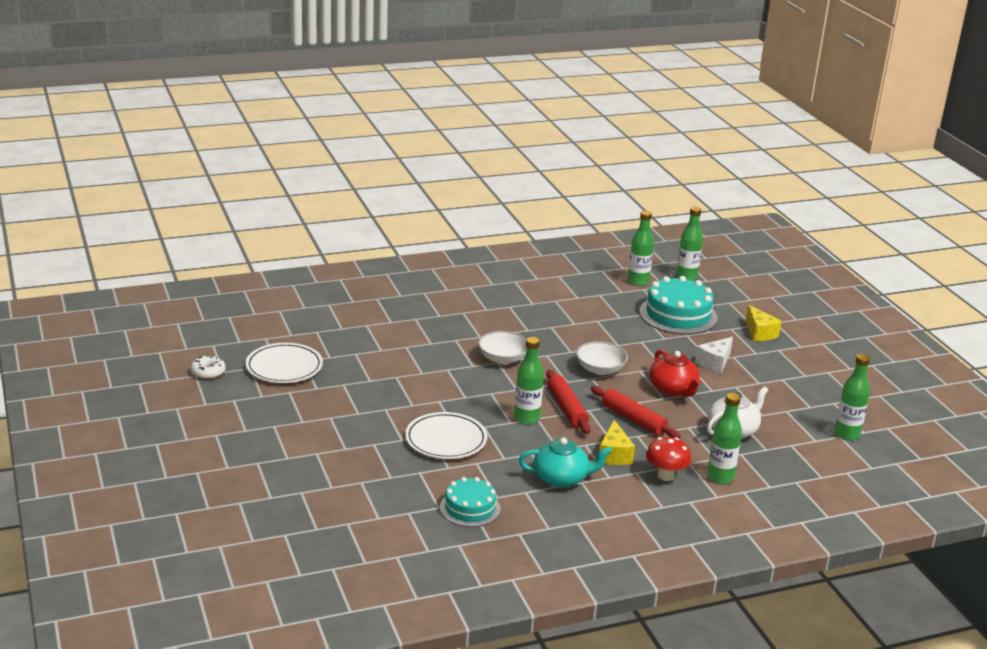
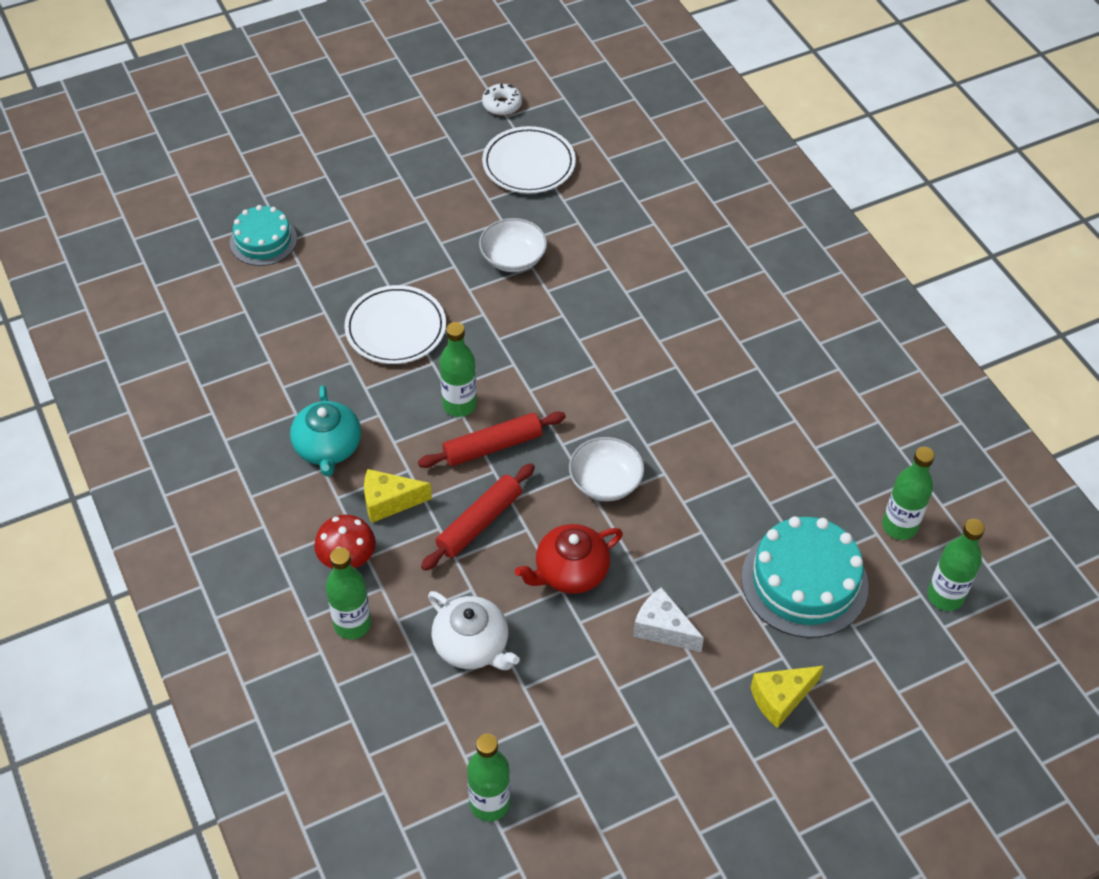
camera: 85 degrees right, 25 degrees up
turquoise cake [440,477,500,527] -> turquoise cake moved to [230,205,297,266]
white bowl [478,331,527,364] -> white bowl moved to [479,218,547,272]

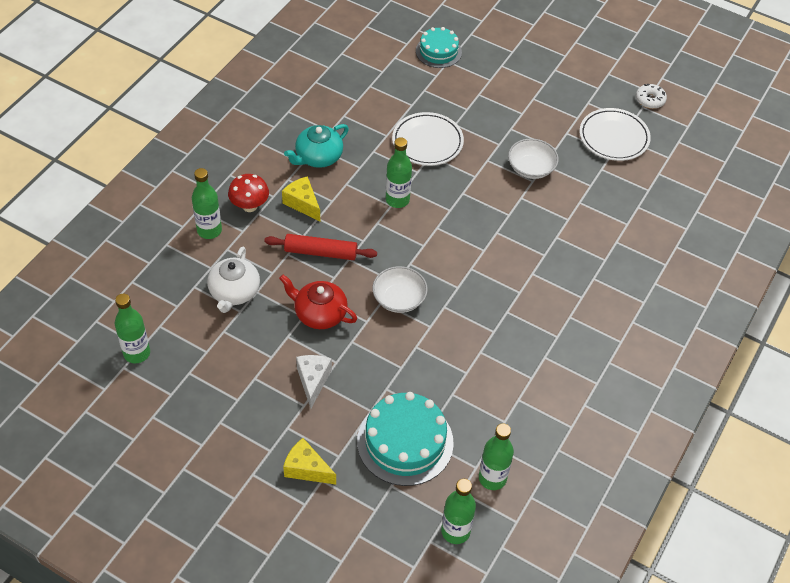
camera: 55 degrees right, 0 degrees up
red rolling pin [418,411,566,468] -> none

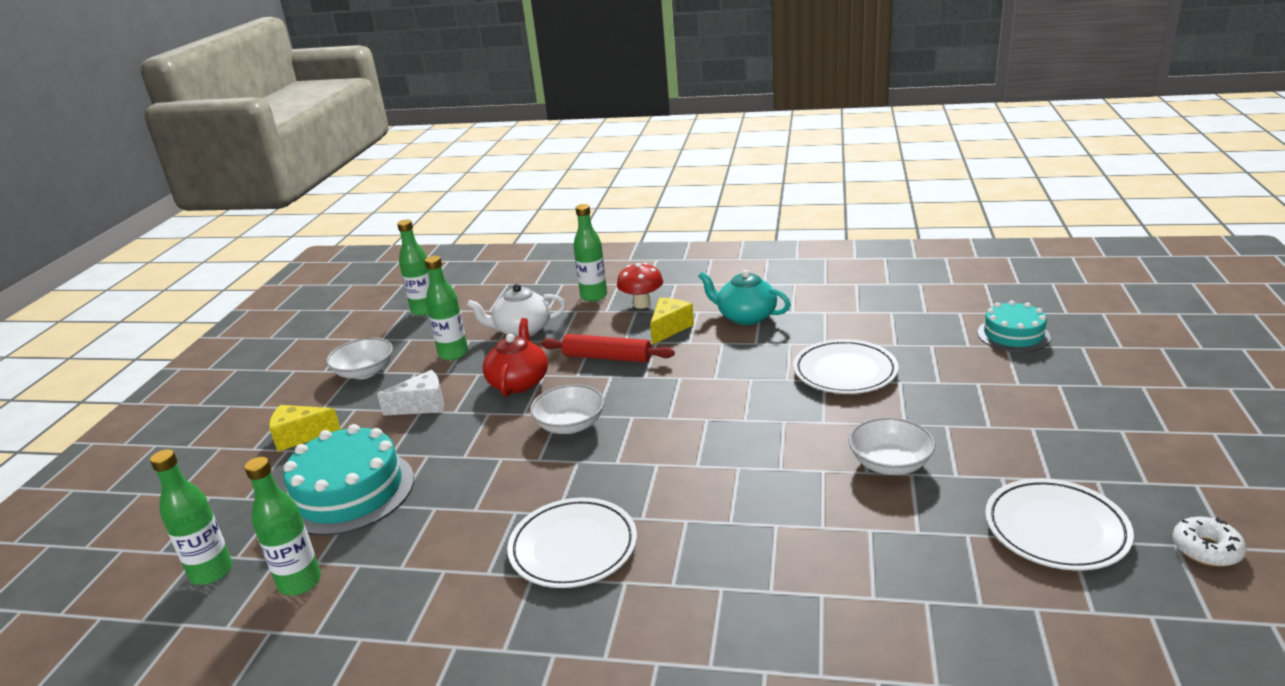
camera: 75 degrees right, 25 degrees down
red rolling pin [264,234,377,260] -> red rolling pin turned 60 degrees counterclockwise [541,334,675,363]
yellow cheese [283,438,336,485] -> yellow cheese turned 105 degrees counterclockwise [269,405,341,452]
green bottle [386,137,412,208] -> green bottle moved to [425,256,468,360]
none -> white bowl [326,338,393,379]
none -> white plate [507,498,637,588]

